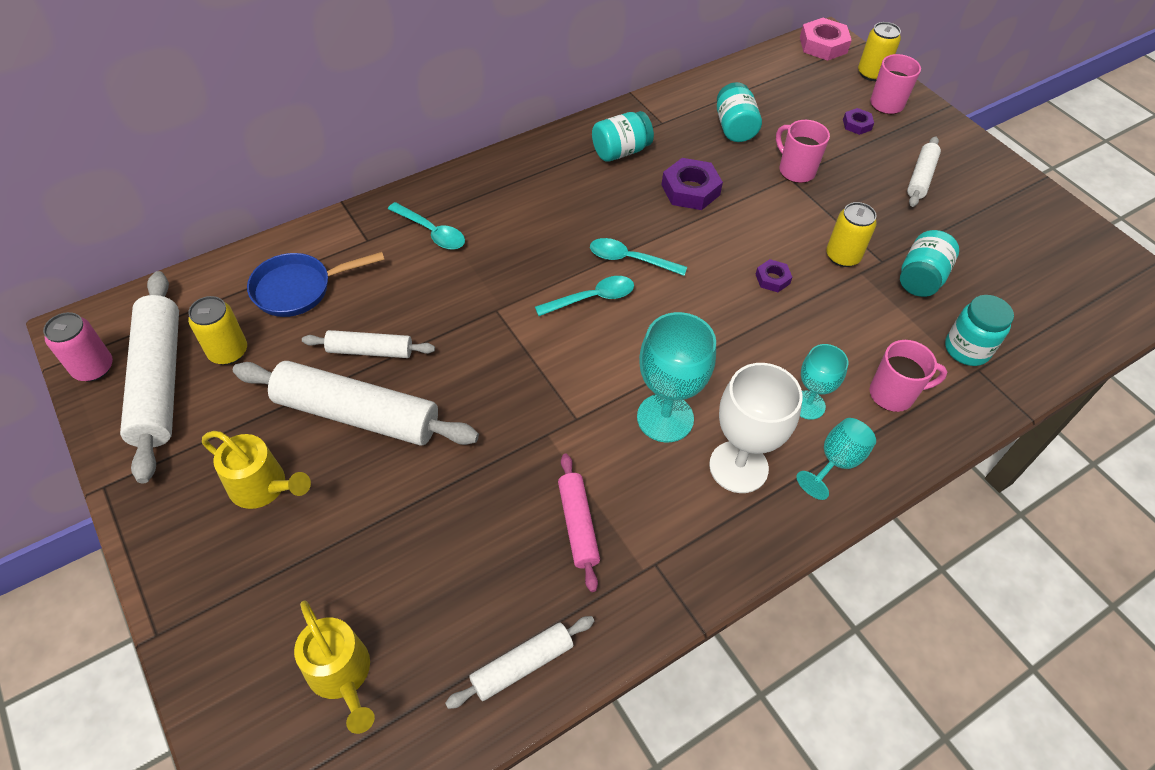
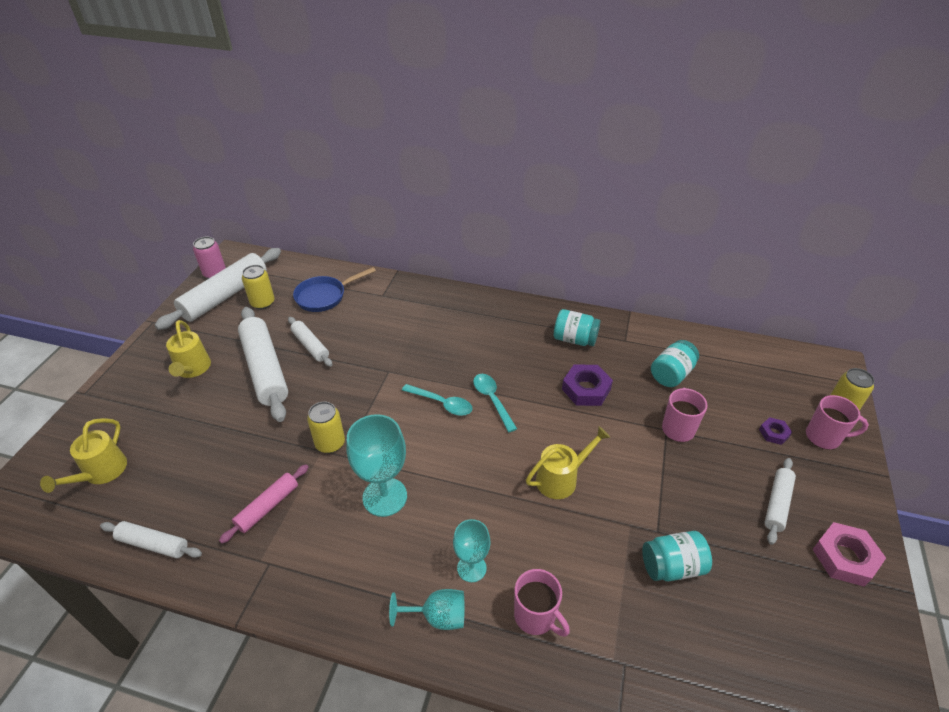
camera: 50 degrees right, 10 degrees down
blue pan [247,252,385,317] -> blue pan turned 60 degrees counterclockwise [293,267,376,312]
turquoise spoon [388,202,465,250] -> none
white goblet [709,363,803,493] -> none
purple nut [756,259,792,292] -> yellow watering can [526,426,610,499]
pink nut [800,18,852,61] -> pink nut moved to [812,522,886,587]
yellow can [826,202,877,267] -> yellow can moved to [307,402,345,453]
white rolling pin [907,136,941,207] -> white rolling pin turned 45 degrees counterclockwise [765,458,796,545]
turquoise jar [945,295,1014,366] -> none

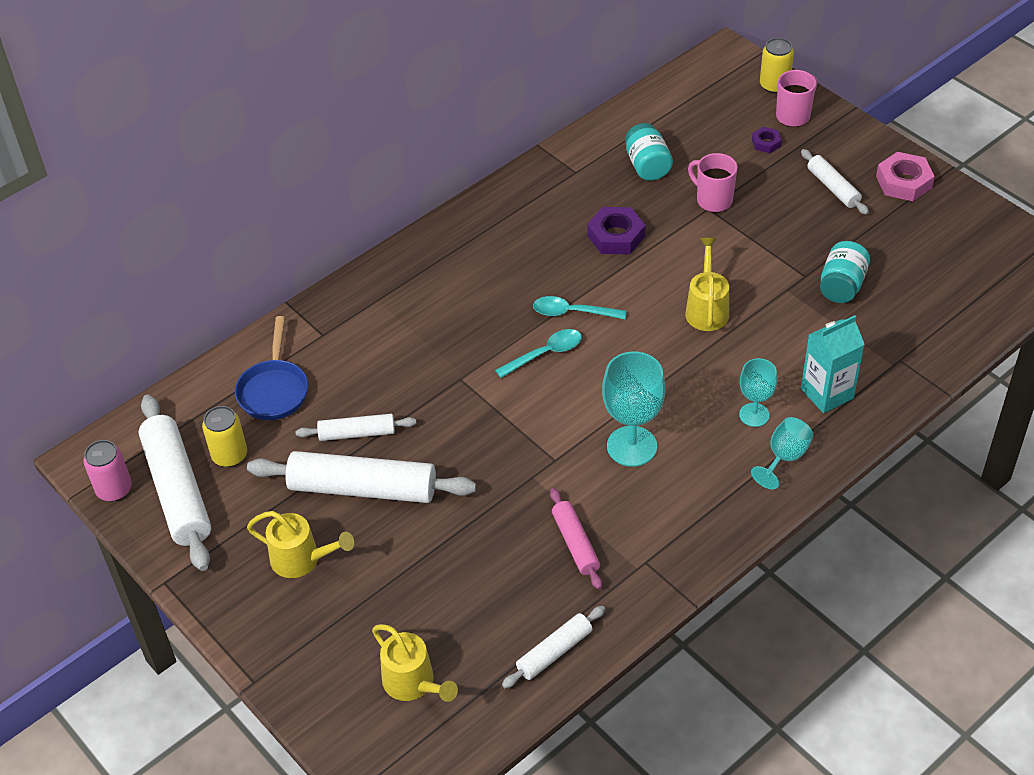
camera: 55 degrees left, 5 degrees up
yellow can [307,402,345,453] -> none
pink mug [514,569,570,637] -> turquoise carton [801,315,865,413]
turquoise jar [554,309,601,346] -> none

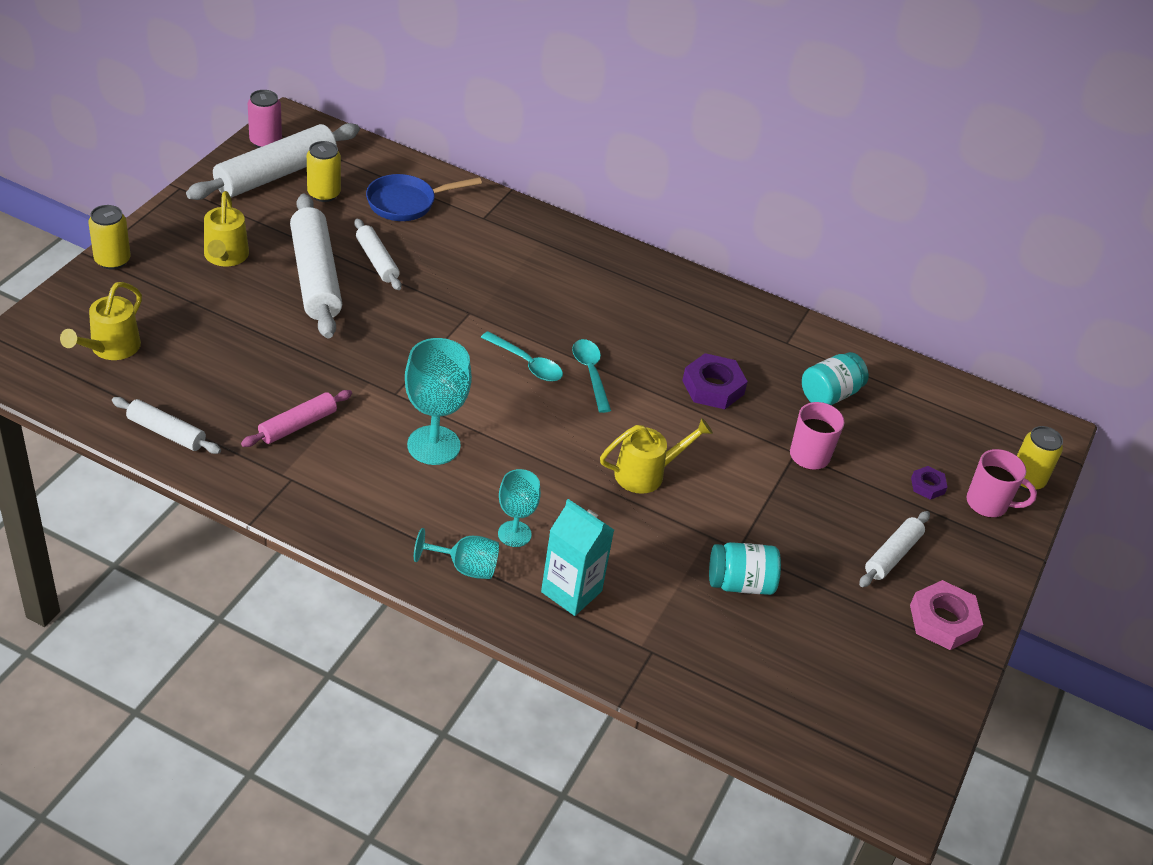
camera: 60 degrees right, 5 degrees down
none -> yellow can [88,205,131,269]

